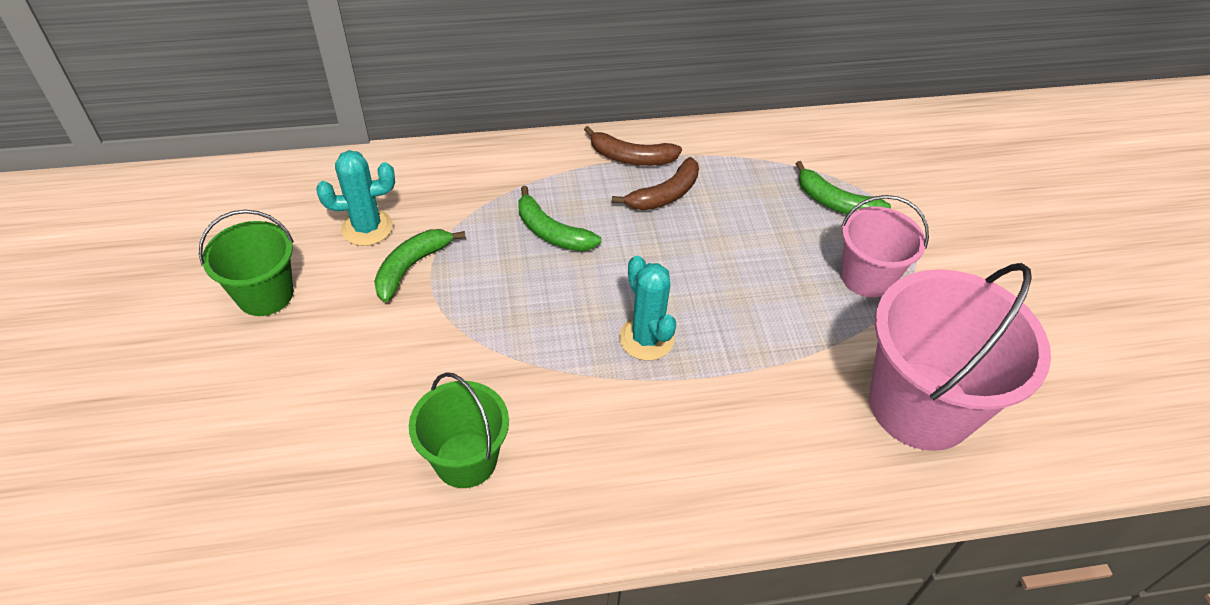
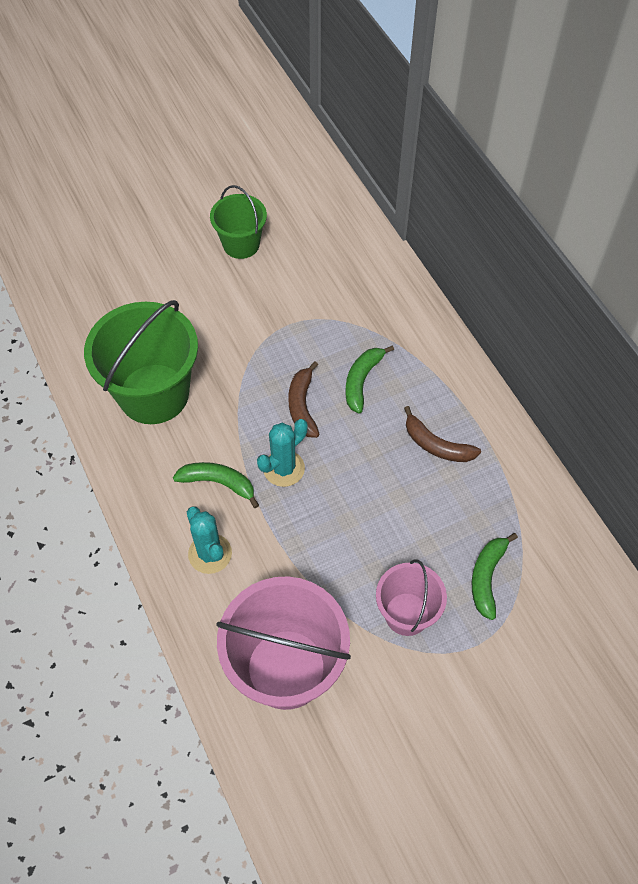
camera: 75 degrees right, 10 degrees up
turquoise cactus [316,150,395,246] -> turquoise cactus moved to [187,506,232,574]
green banana [374,229,466,302] -> green banana moved to [173,462,259,508]
green bucket [409,372,509,488] -> green bucket [84,300,198,424], size x1.75
brown banana [584,126,682,166] -> brown banana moved to [288,362,320,438]

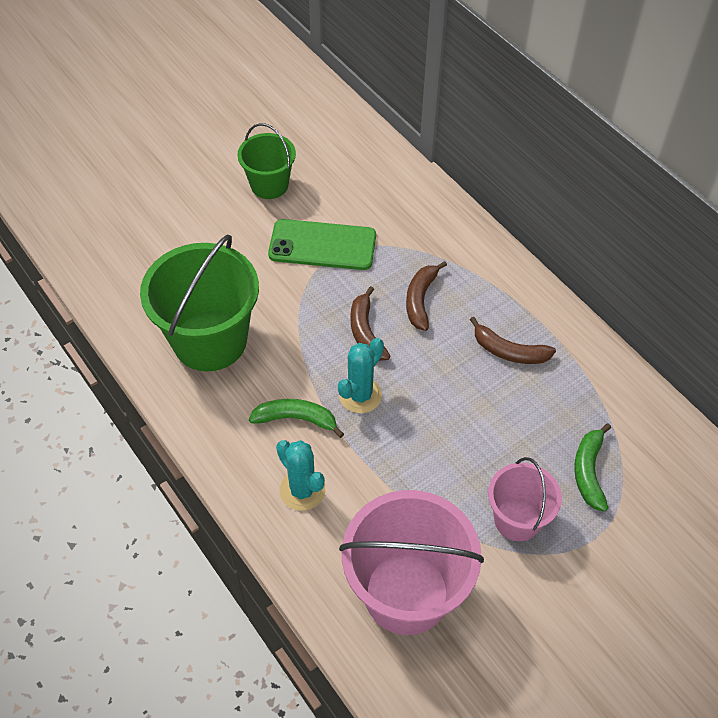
camera: 10 degrees left, 5 degrees down
green banana [346,345,394,413] -> brown banana [406,261,447,331]
none -> green phone [268,219,376,270]

